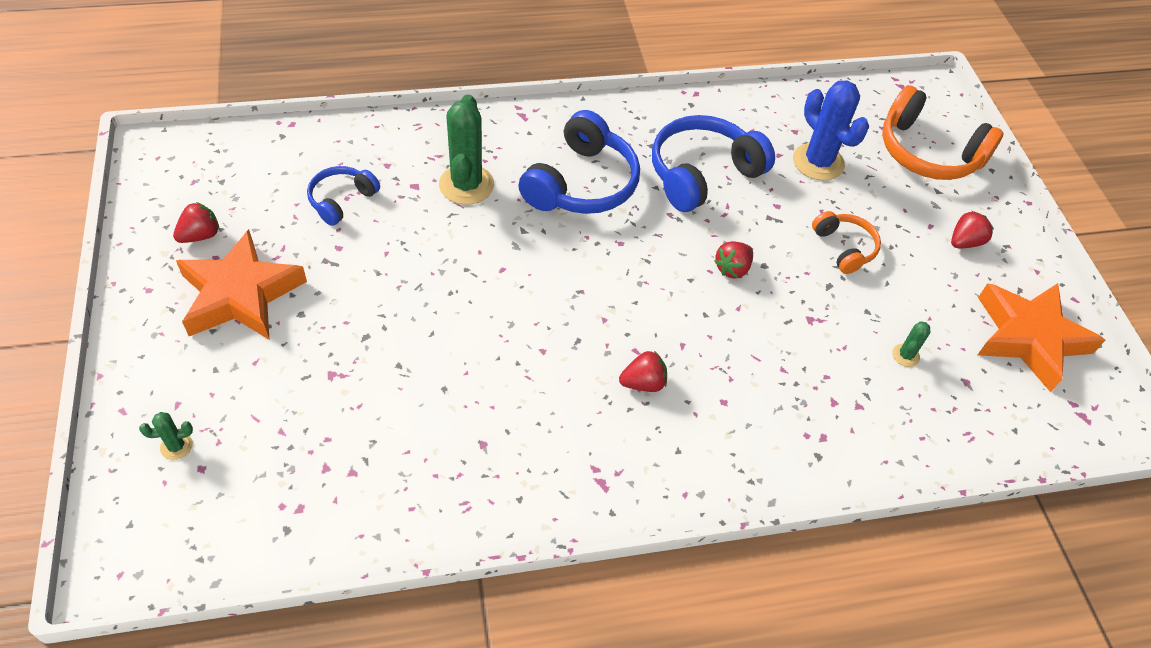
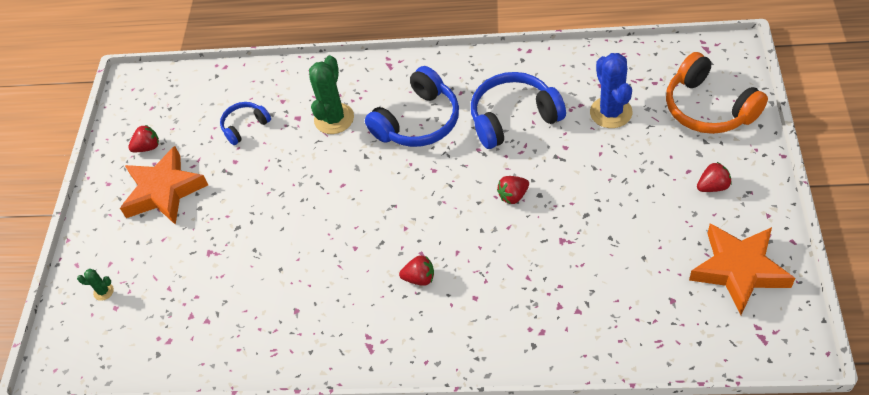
camera: 25 degrees right, 0 degrees up
orange headphones [812,211,881,274] -> none
green cactus [892,321,930,367] -> none

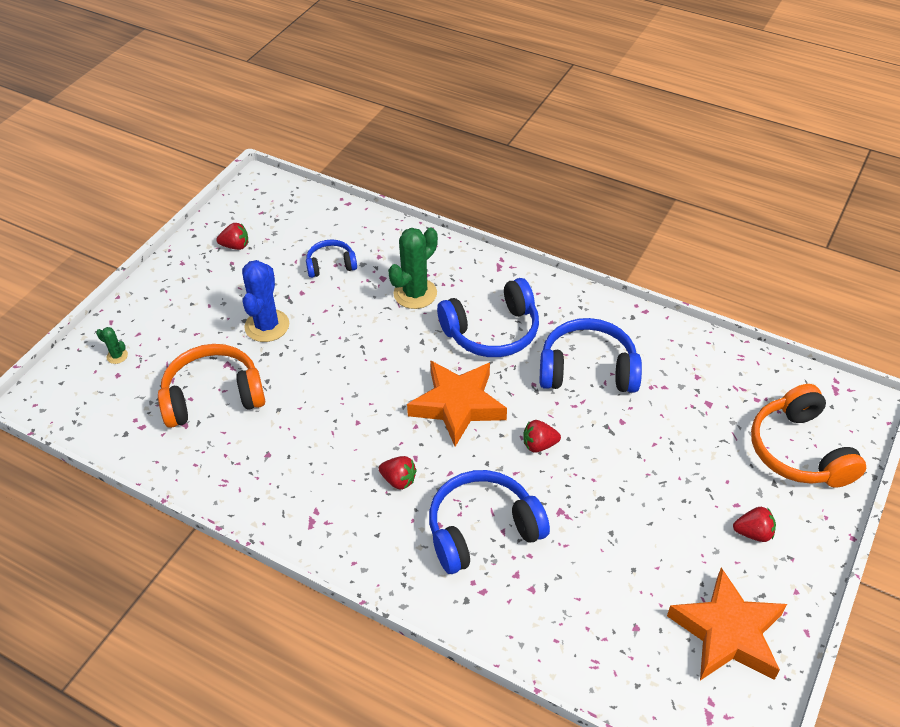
camera: 20 degrees right, 5 degrees down
orange star [120,146,208,225] -> orange star moved to [407,360,507,447]
blue cactus [590,53,633,128] -> blue cactus moved to [242,260,289,342]
none -> orange headphones [158,344,265,428]
none -> blue headphones [429,470,550,574]

